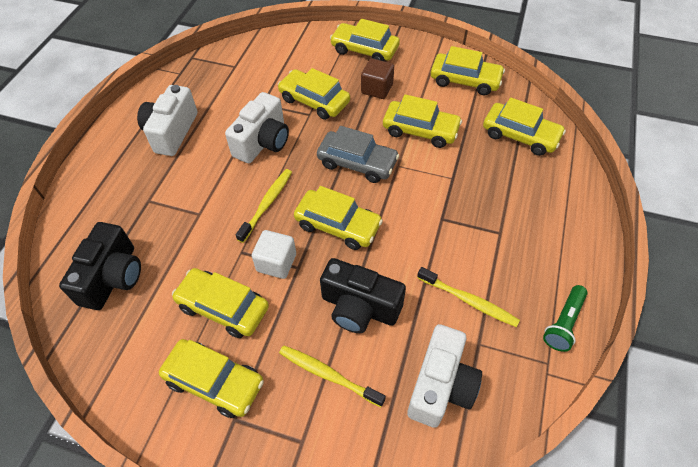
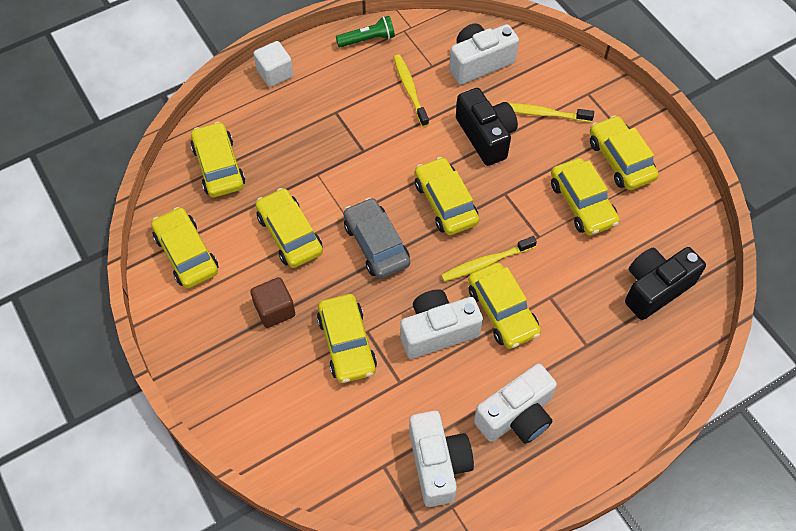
camera: 140 degrees left, 5 degrees up
white cube [252,230,296,279] -> white cube moved to [253,41,293,87]
yellow toothbrush [279,345,386,407] -> yellow toothbrush turned 120 degrees clockwise [509,103,594,122]
yellow car [330,19,400,61] -> yellow car moved to [468,263,541,349]
none -> white camera [409,411,474,507]

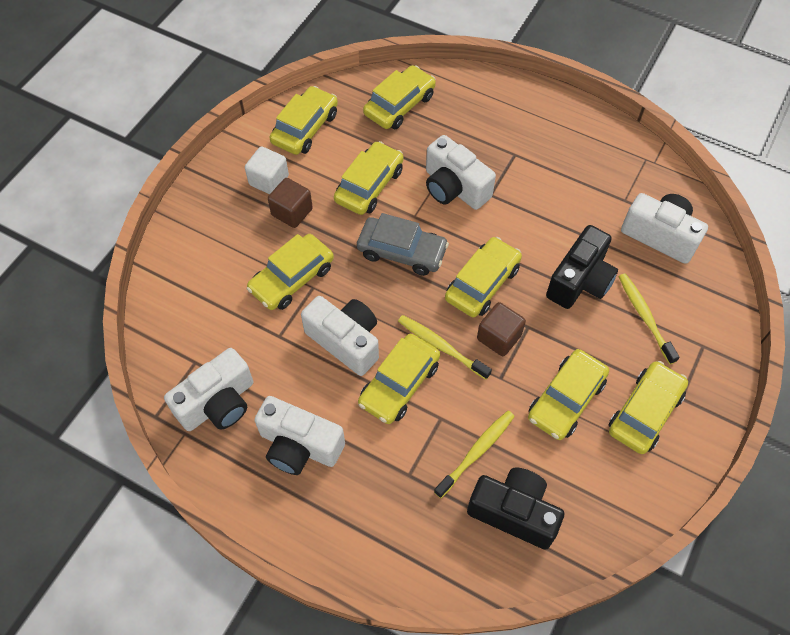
camera: 60 degrees right, 0 degrees up
white cube [253,41,293,87] -> white cube moved to [245,146,289,194]
green flashlight [336,16,395,47] -> none
grey car [343,197,410,279] -> grey car turned 75 degrees clockwise [357,213,449,276]
yellow toothbrush [394,55,429,127] -> yellow toothbrush moved to [434,411,515,498]
none -> white camera [426,135,496,210]
none -> brown cube [477,302,526,356]

